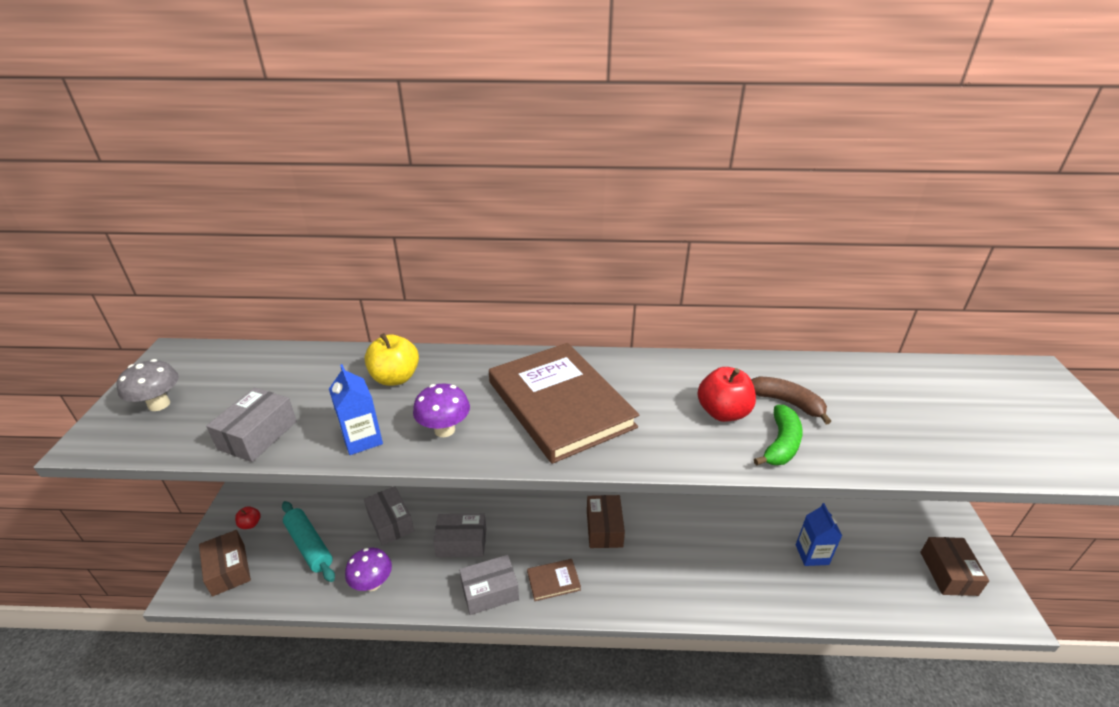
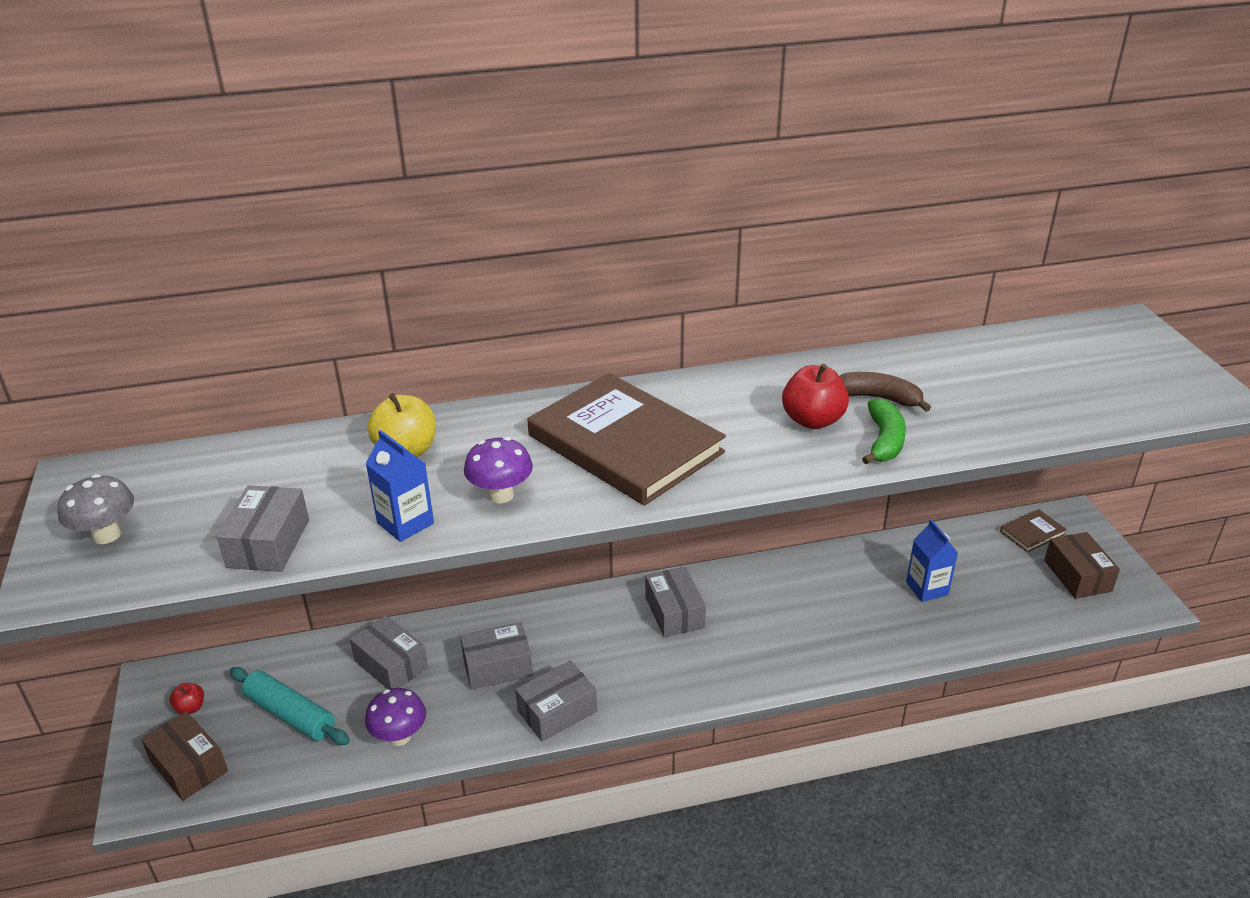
camera: 15 degrees left, 0 degrees up
brown book [527,559,581,601] -> brown book moved to [1000,509,1067,553]
brown box [587,495,625,548] -> grey box [645,567,706,638]

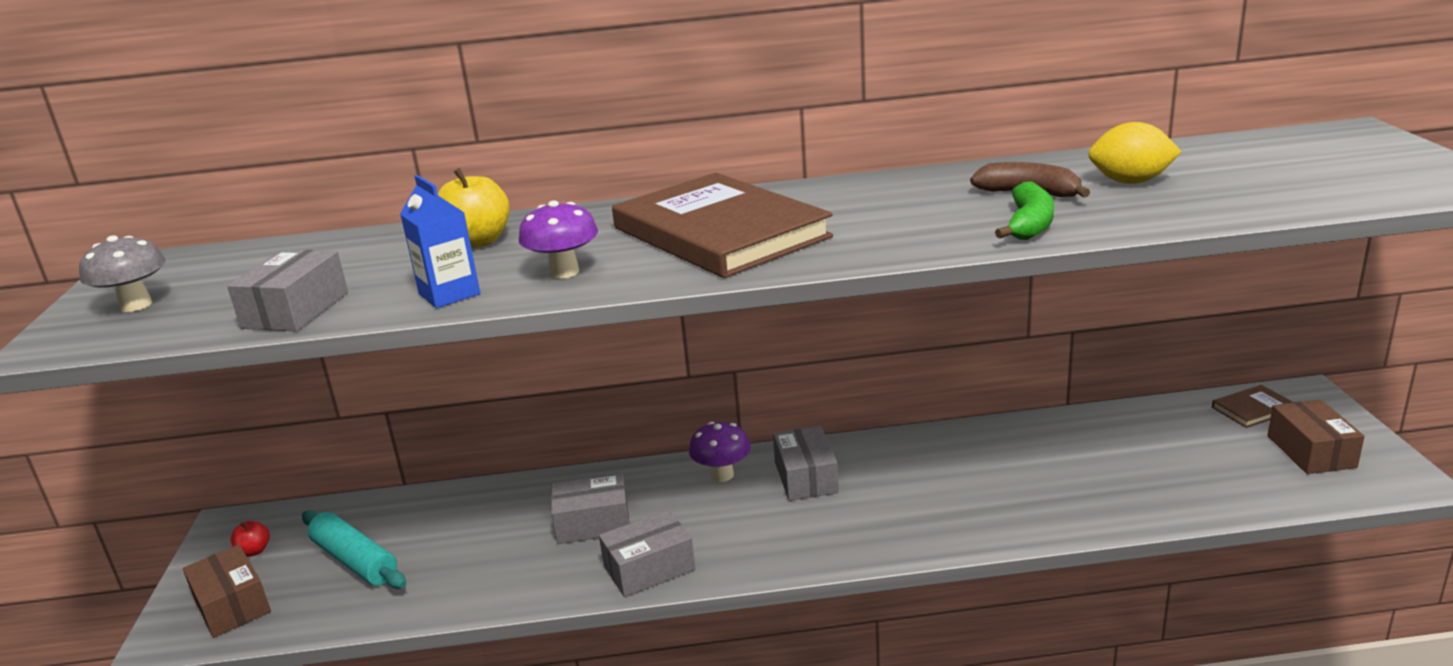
camera: 10 degrees right, 10 degrees down
grey box [350,615,428,689] -> none
purple mushroom [365,688,426,746] -> purple mushroom moved to [689,422,751,482]
red apple [782,364,849,429] -> none
blue carton [906,519,958,602] -> none
none -> yellow lemon [1088,122,1182,184]

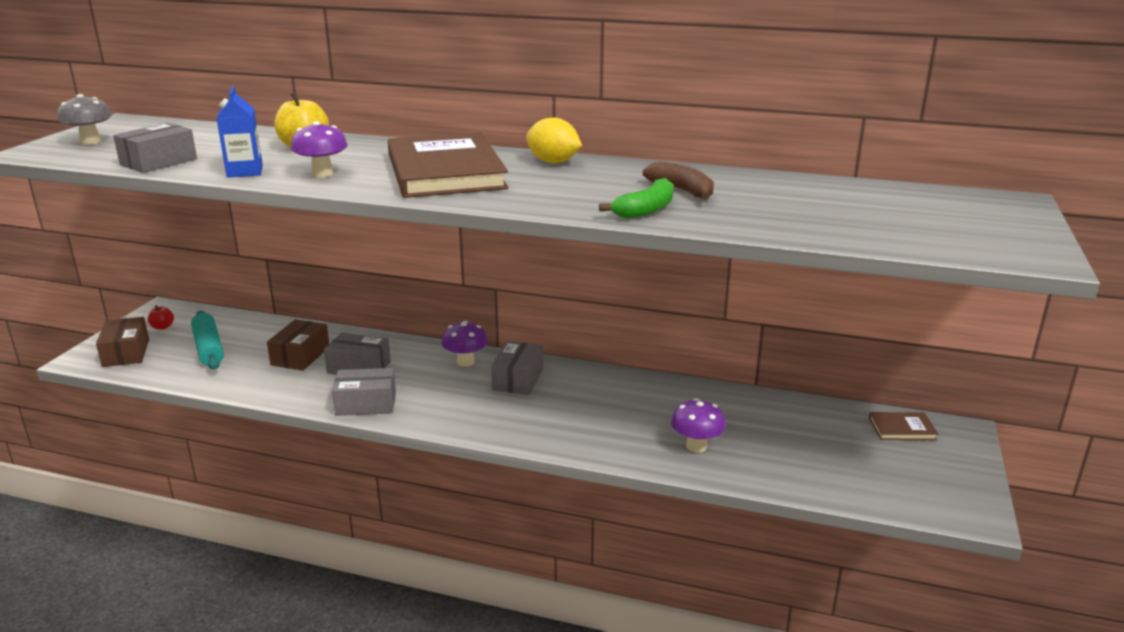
camera: 20 degrees right, 0 degrees up
yellow lemon [1088,122,1182,184] -> yellow lemon moved to [526,117,582,163]
brown box [1267,399,1365,474] -> brown box moved to [267,319,329,371]
none -> purple mushroom [671,398,726,453]

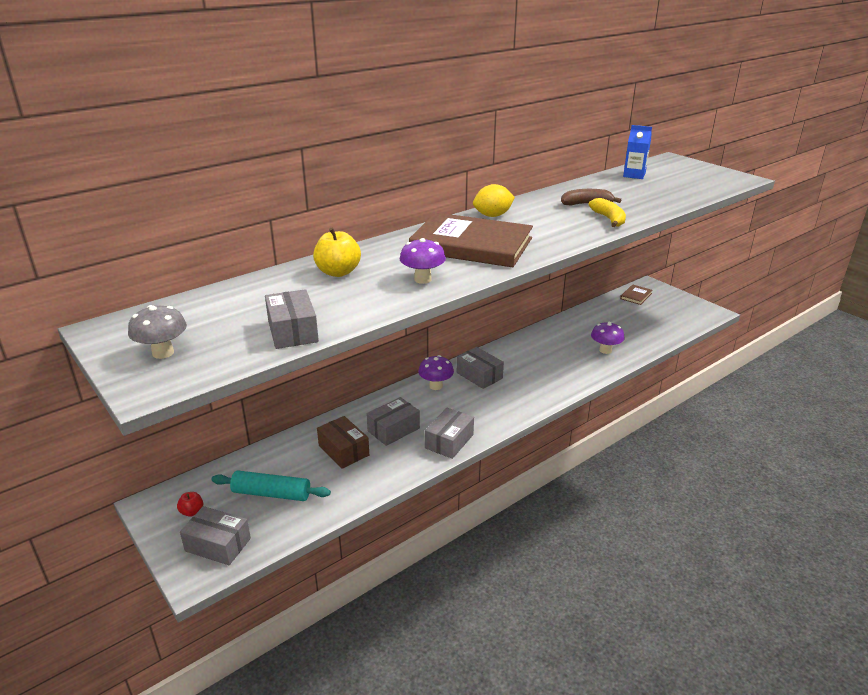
camera: 55 degrees left, 5 degrees up
brown box [96,317,149,367] -> grey box [180,506,251,565]
blue carton [217,86,263,178] -> blue carton moved to [623,125,652,179]
green banana [599,178,674,219] -> yellow banana [588,198,626,227]

